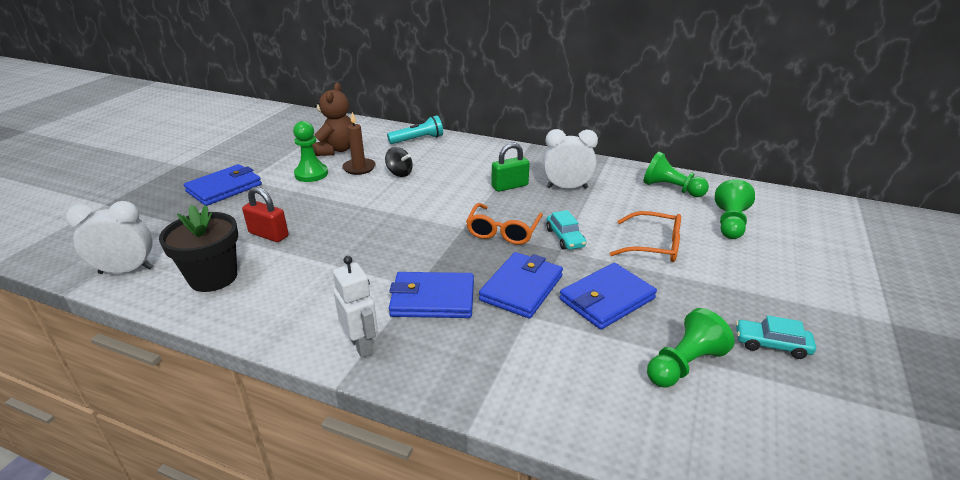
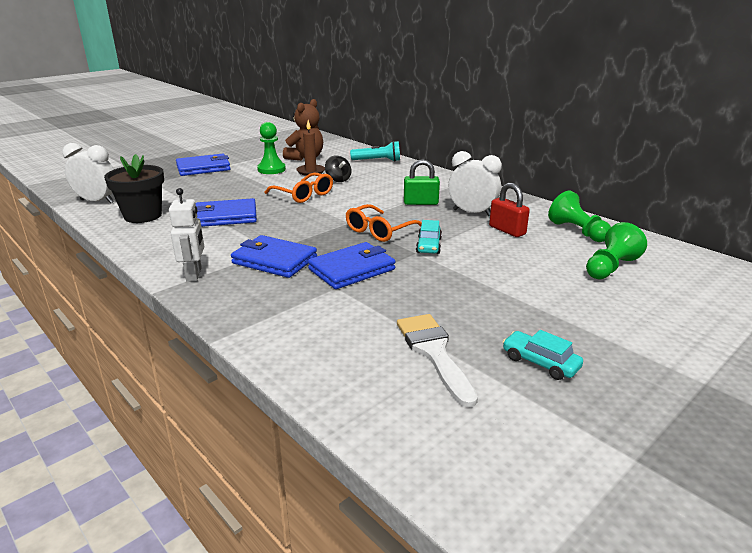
camera: 25 degrees right, 5 degrees down
red padlock [242,187,288,242] -> red padlock moved to [489,183,530,237]
blue wallet [559,263,657,330] -> blue wallet moved to [196,198,257,227]
orange glasses [610,211,681,262] -> orange glasses moved to [265,173,333,203]
green pawn [647,308,735,388] -> white brush [397,314,478,408]

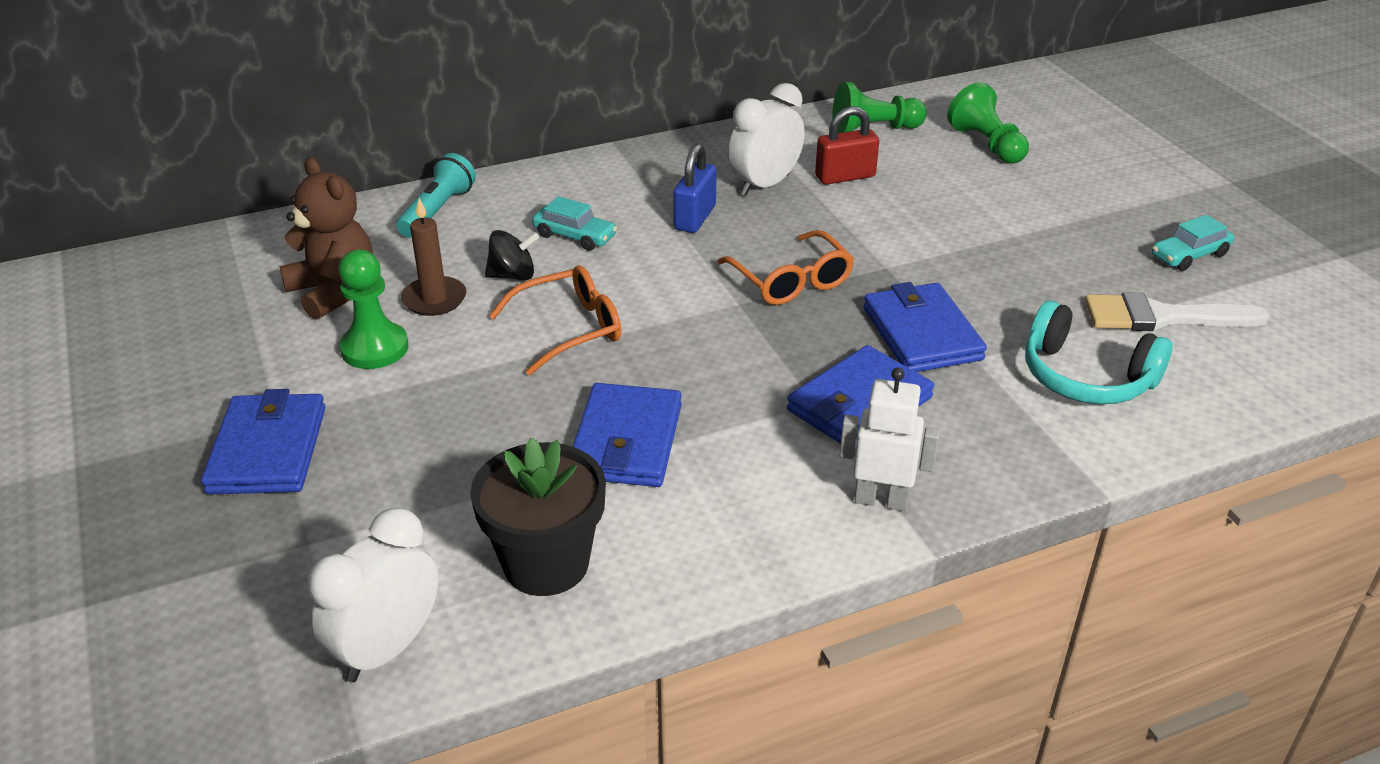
camera: 70 degrees left, 10 degrees up
green padlock [404,159,440,205] -> blue padlock [673,143,717,233]
turquoise car [416,220,442,254] -> turquoise car moved to [532,196,617,251]
none -> turquoise headphones [1025,300,1173,404]

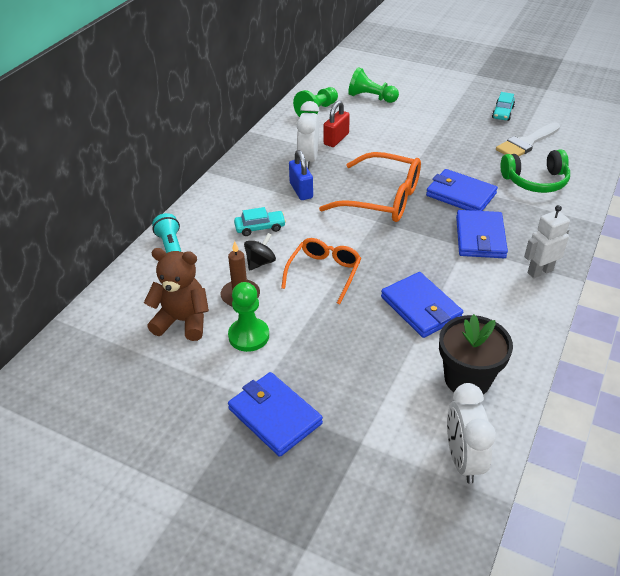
camera: 40 degrees left, 5 degrees up
orange glasses [717,230,854,305] -> orange glasses [319,152,421,222], size x1.54
turquoise headphones [1025,300,1173,404] -> green headphones [500,149,570,193]

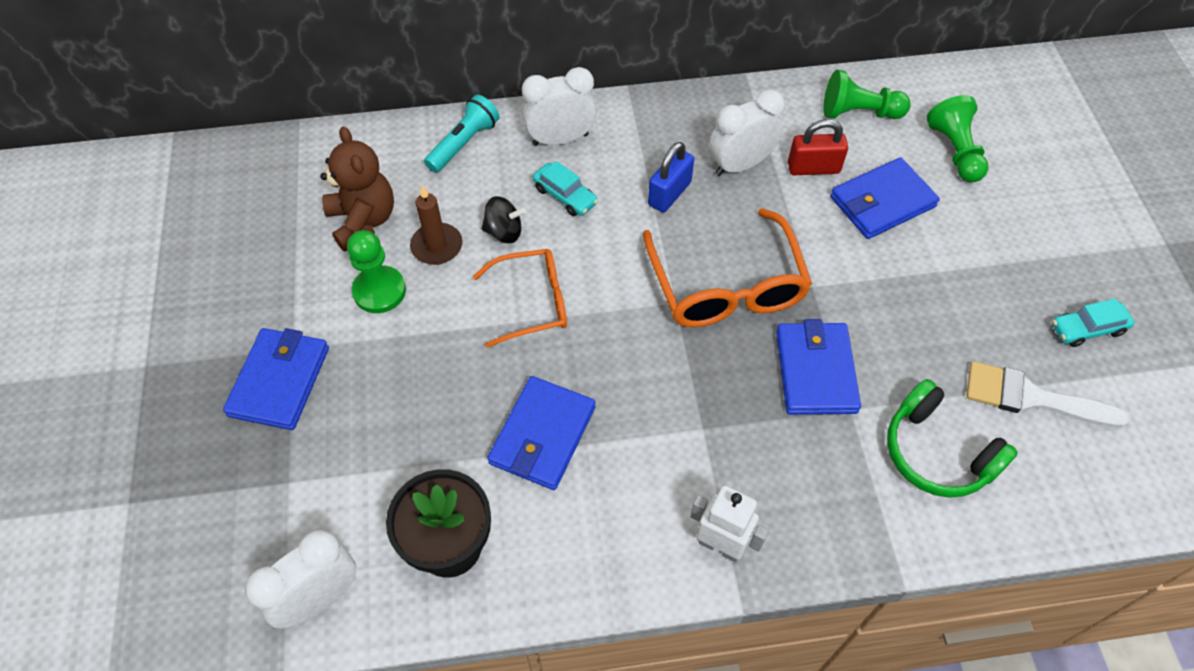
camera: 55 degrees right, 15 degrees up
blue wallet [456,210,508,258] -> blue wallet moved to [830,157,940,239]
none -> white clock [522,67,597,146]

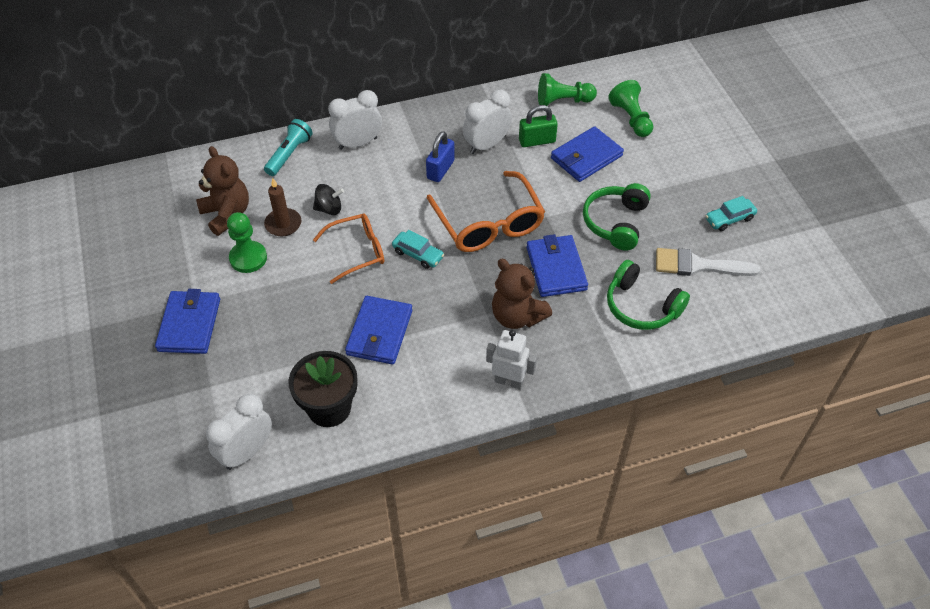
camera: 10 degrees left, 5 degrees down
turquoise car [533,161,598,216] -> turquoise car moved to [392,230,444,269]
red padlock [788,119,848,175] -> green padlock [519,105,558,147]
none -> brown teddy bear [492,259,552,329]
none -> green headphones [583,183,651,250]

